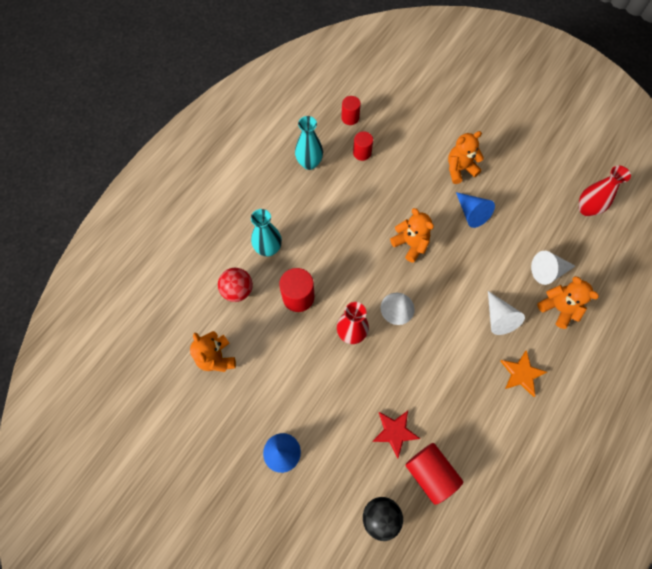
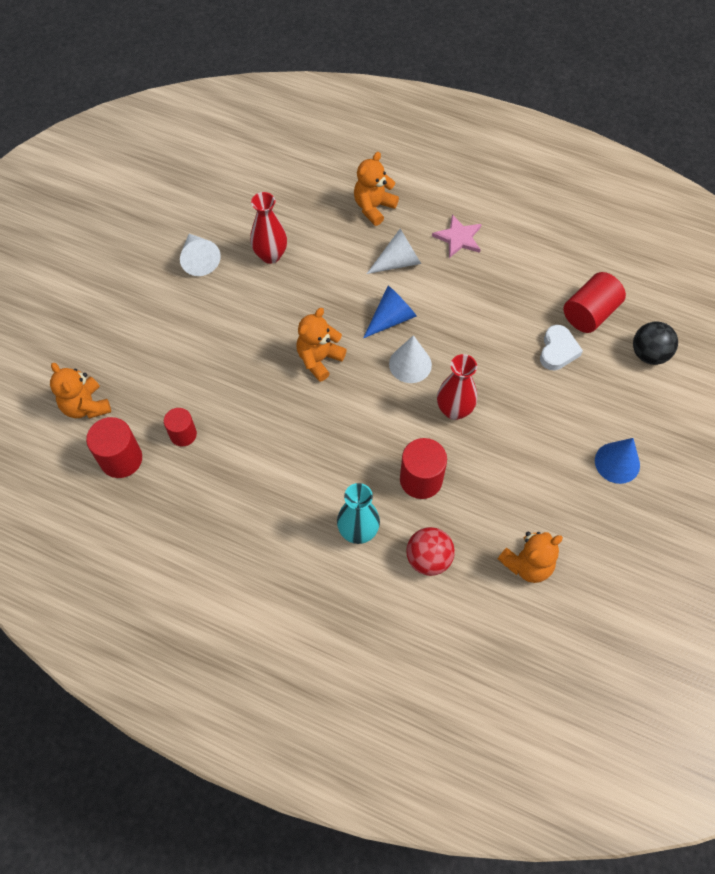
camera: 100 degrees left, 5 degrees down
turquoise vase [295,116,323,170] -> none
red cylinder [341,96,361,125] -> red cylinder [86,417,142,478], size x1.55
red star [372,411,420,458] -> white heart [540,325,583,370]
orange teddy bear [448,131,484,184] -> orange teddy bear moved to [50,363,111,419]
blue cone [456,192,495,228] -> blue cone moved to [363,286,417,338]
orange star [501,350,547,397] -> pink star [432,214,482,258]
white cone [531,251,575,285] -> white cone moved to [180,234,221,276]
red vase [579,165,631,216] -> red vase moved to [250,192,287,264]

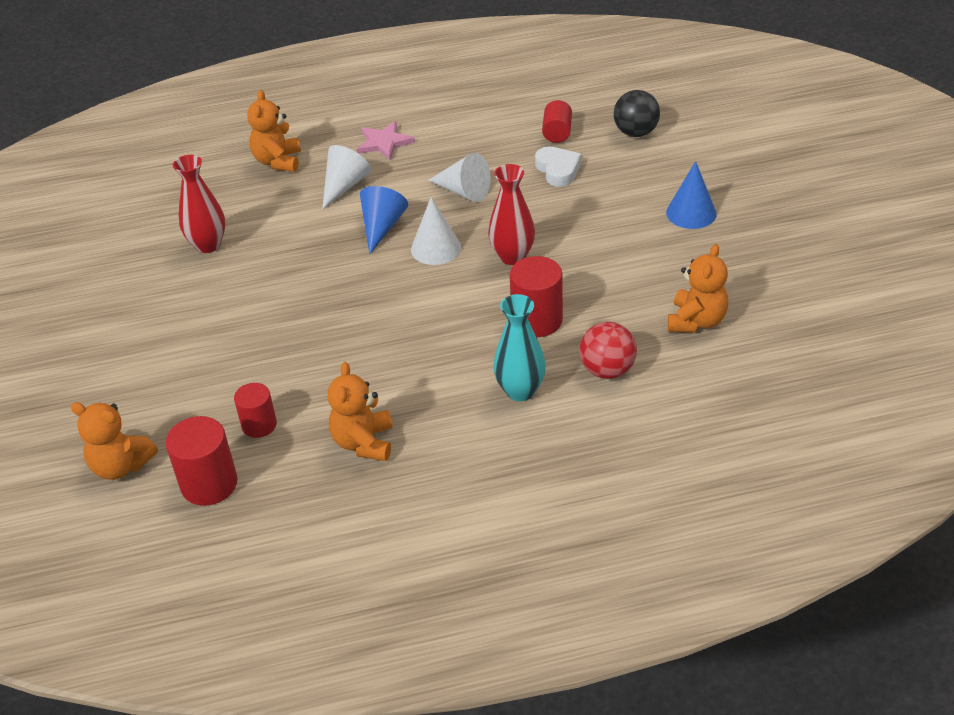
camera: 35 degrees left, 20 degrees down
white cone [180,234,221,276] -> white cone moved to [428,153,491,202]
orange teddy bear [296,308,347,382] -> orange teddy bear moved to [327,362,393,461]
red cylinder [563,272,626,333] -> red cylinder [542,100,572,143], size x0.64

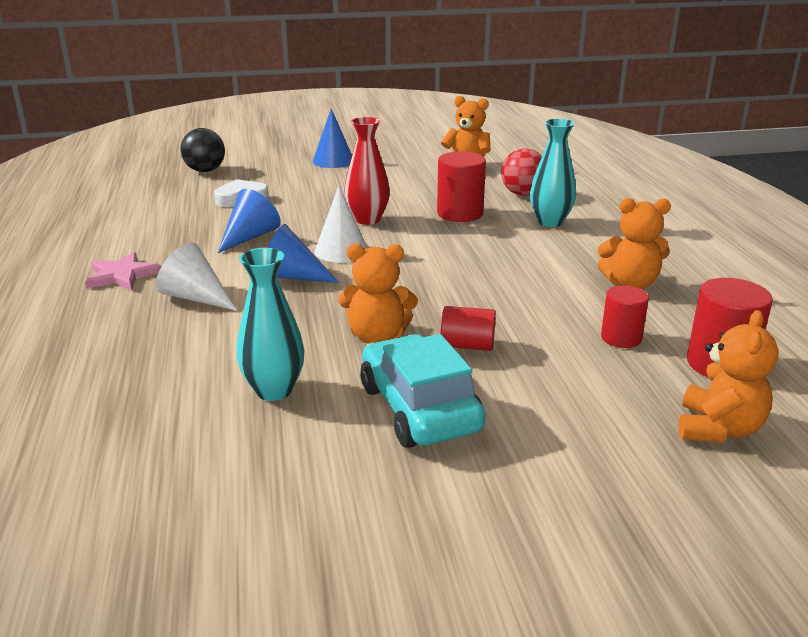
camera: 90 degrees left, 15 degrees down
red vase [173,155,225,253] -> turquoise vase [237,248,304,401]
orange teddy bear [247,90,301,172] -> orange teddy bear moved to [338,243,418,344]
white cone [428,153,491,202] -> blue cone [218,189,281,253]
red cylinder [542,100,572,143] -> red cylinder moved to [441,306,496,351]
none -> turquoise car [360,334,486,448]

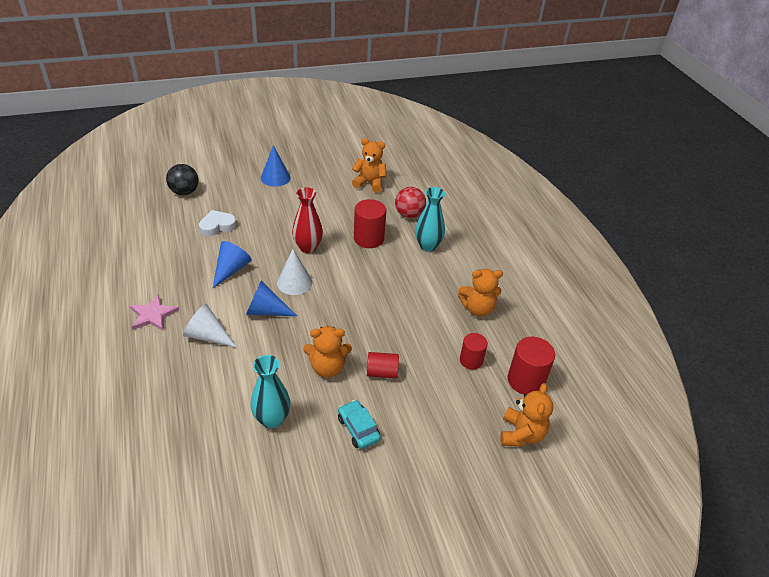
camera: 10 degrees left, 15 degrees up
turquoise car [360,334,486,448] -> turquoise car [338,400,381,449], size x0.58

